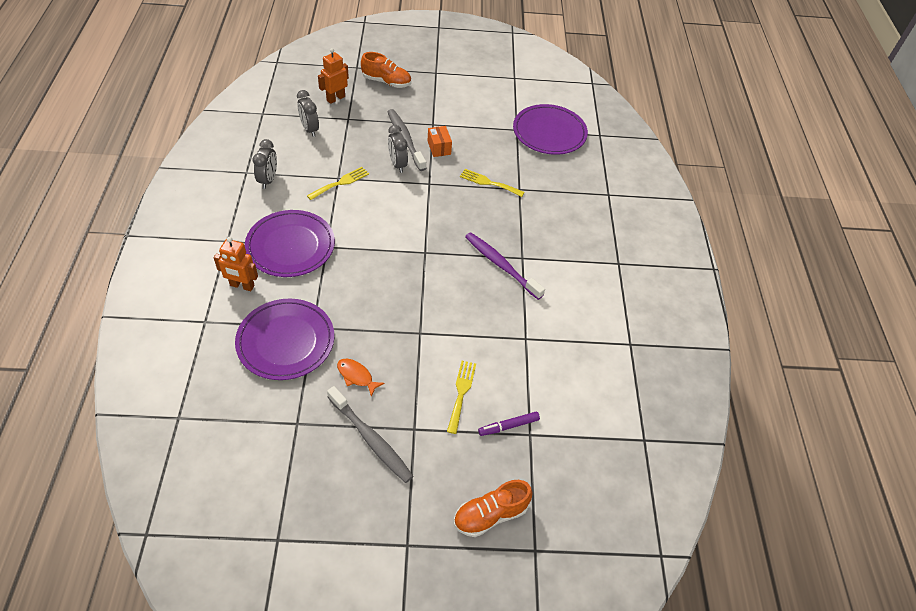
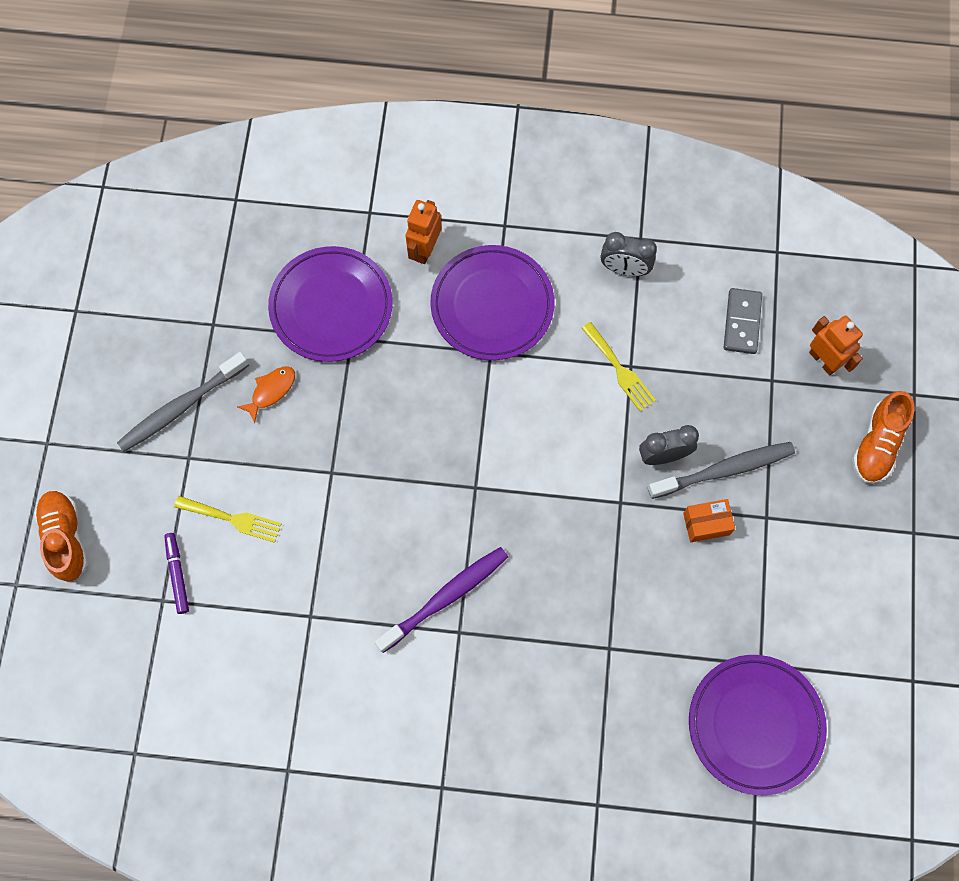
camera: 100 degrees right, 20 degrees up
grey clock [297,90,319,137] -> grey domino [724,288,762,354]
yellow fork [460,169,525,197] -> none

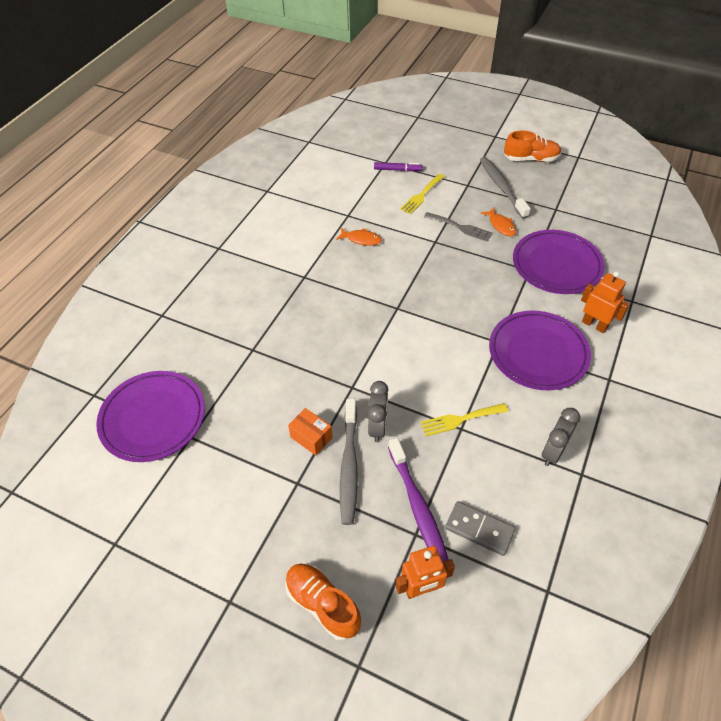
camera: 110 degrees right, 20 degrees down
orange shoe [34,490,88,582] -> orange shoe moved to [504,130,561,162]
purple toothbrush [374,547,508,653] -> purple toothbrush moved to [388,438,449,564]
orange box [683,499,735,542] -> orange box turned 60 degrees counterclockwise [288,408,333,455]
none -> orange fish [336,228,382,246]
none -> grey fork [424,212,493,242]

